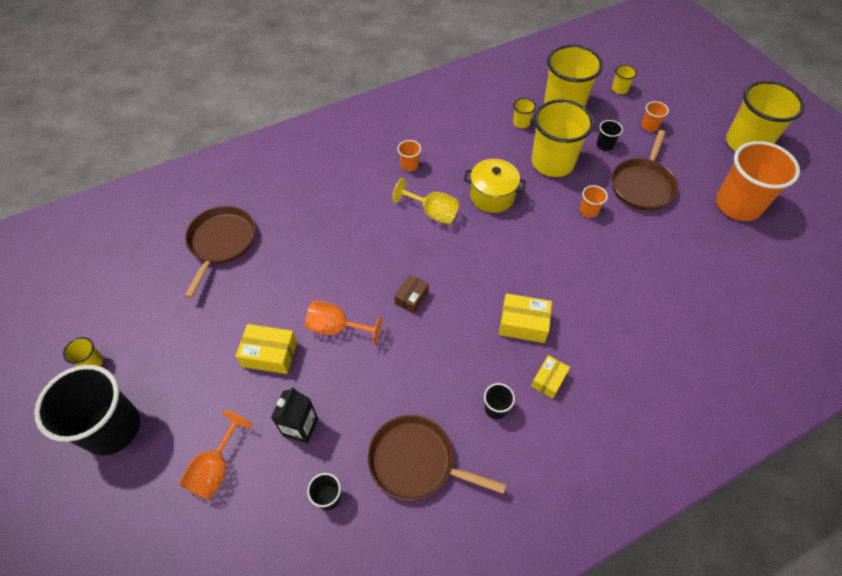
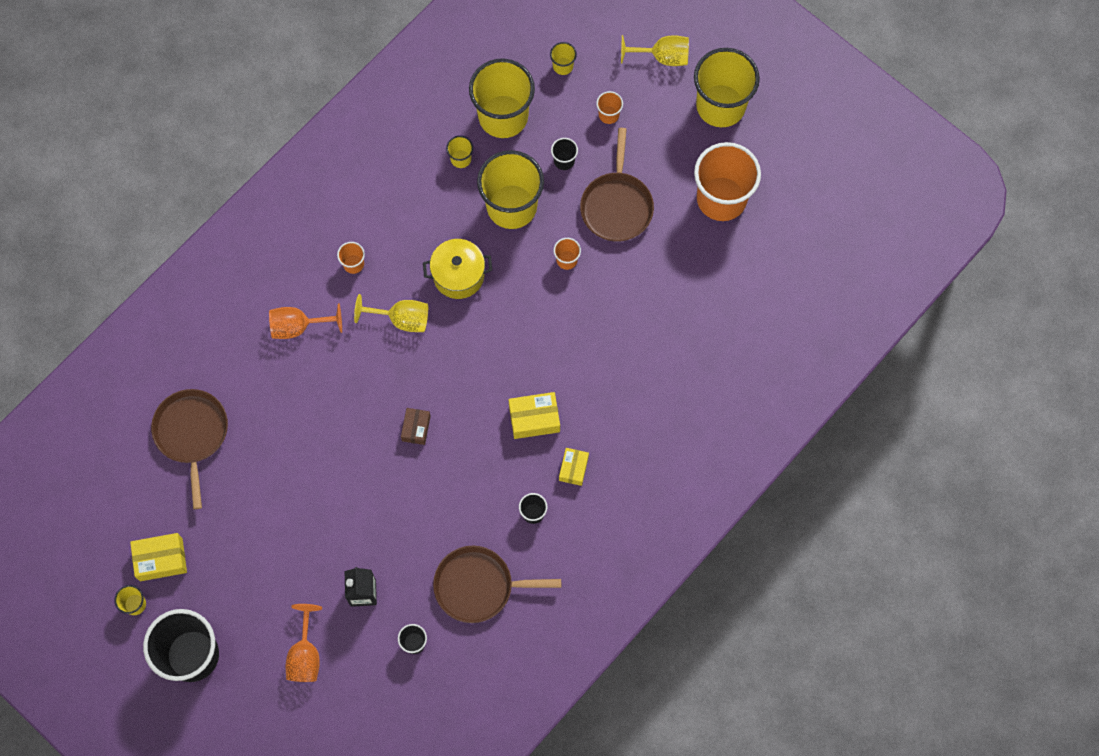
camera: 20 degrees left, 15 degrees up
yellow box [236,324,297,374] -> yellow box moved to [130,533,187,581]
orange goblet [305,301,382,346] -> orange goblet moved to [269,304,342,339]
none -> yellow goblet [621,35,689,66]

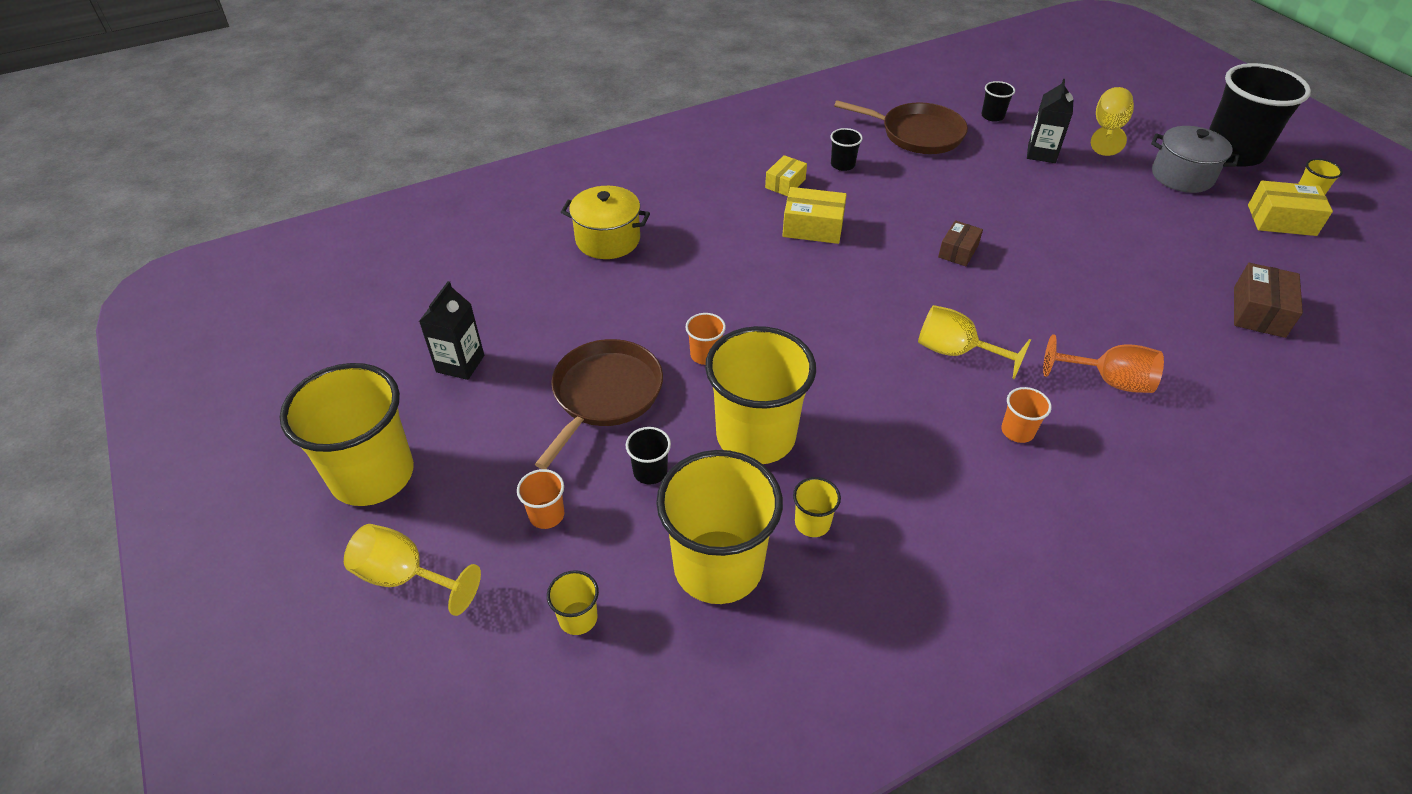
camera: 160 degrees left, 25 degrees down
brown pan [151,389,228,509] -> brown box [1234,263,1303,338]
orange goblet [286,604,322,682] -> yellow goblet [1091,87,1134,156]
yellow pot [423,239,492,299] -> yellow pot moved to [561,186,650,259]
orange cup [694,142,761,221] -> black carton [419,281,484,380]
none -> grey pot [1151,126,1239,193]

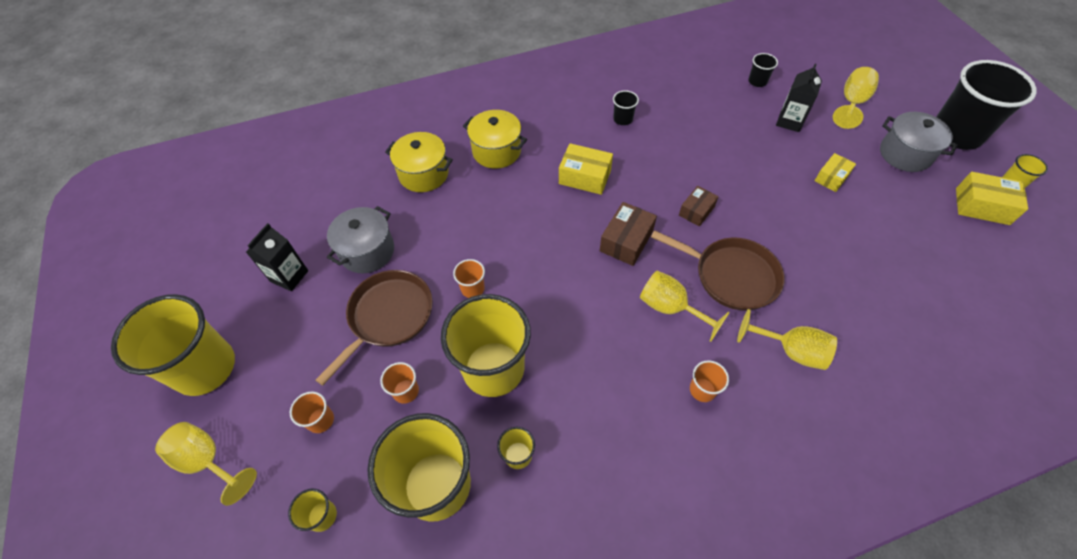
camera: 10 degrees right, 10 degrees up
black cup [626,427,671,485] -> orange cup [380,362,419,404]
yellow box [765,155,807,196] -> yellow box moved to [815,153,856,192]
brown pan [834,100,968,154] -> brown pan moved to [651,230,784,311]
orange goblet [1043,334,1164,393] -> yellow goblet [737,309,837,370]
brown box [1234,263,1303,338] -> brown box moved to [600,202,657,266]
none -> grey pot [327,206,394,273]
none -> yellow pot [463,110,527,169]

